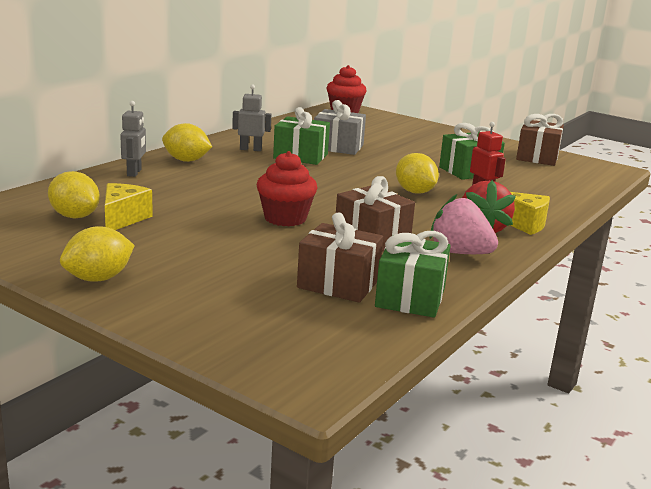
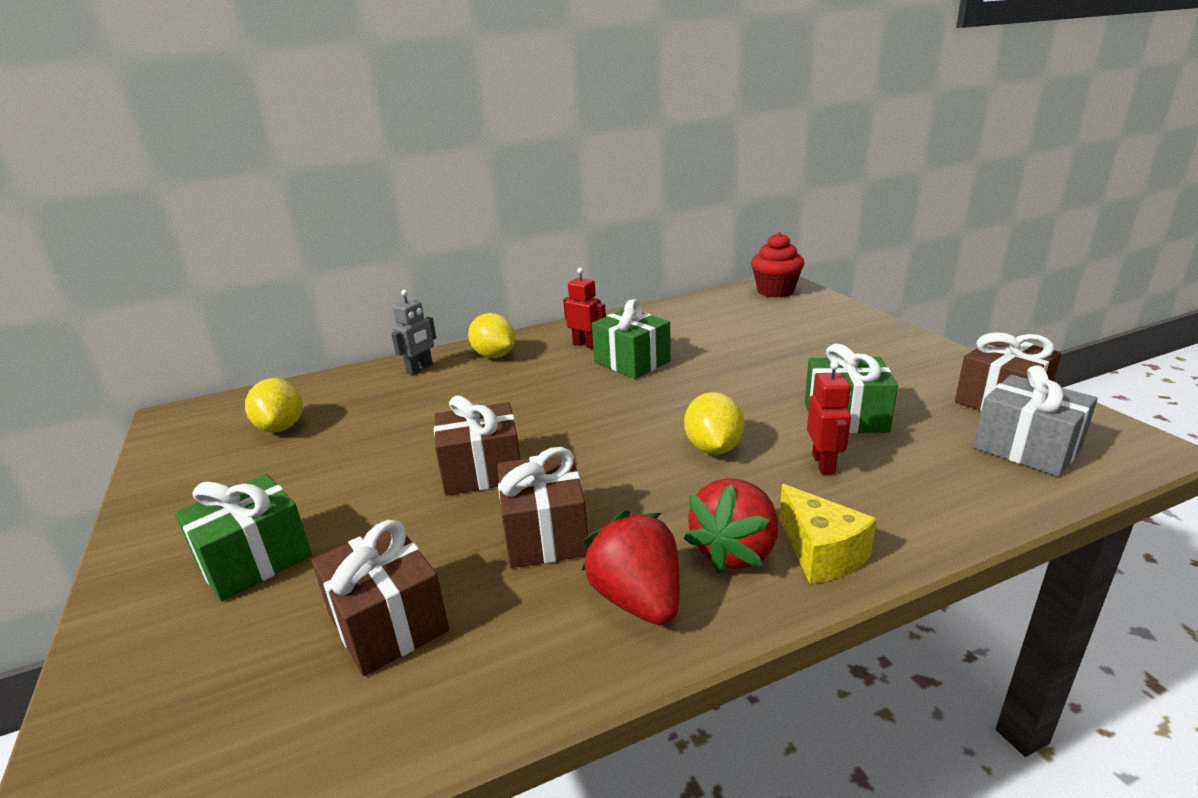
camera: 35 degrees right, 5 degrees up
yellow lemon [60,226,135,282] -> none
yellow cheese [105,183,153,230] -> none
grey robot [232,85,271,151] -> red robot [563,268,606,349]
red cupcake [256,151,318,226] -> brown gift [434,395,520,496]
grey gift [314,100,366,155] -> grey gift moved to [973,365,1098,477]
green gift [375,231,451,318] -> green gift moved to [175,474,312,601]
pink strawberry [430,194,498,254] -> red strawberry [582,510,680,625]

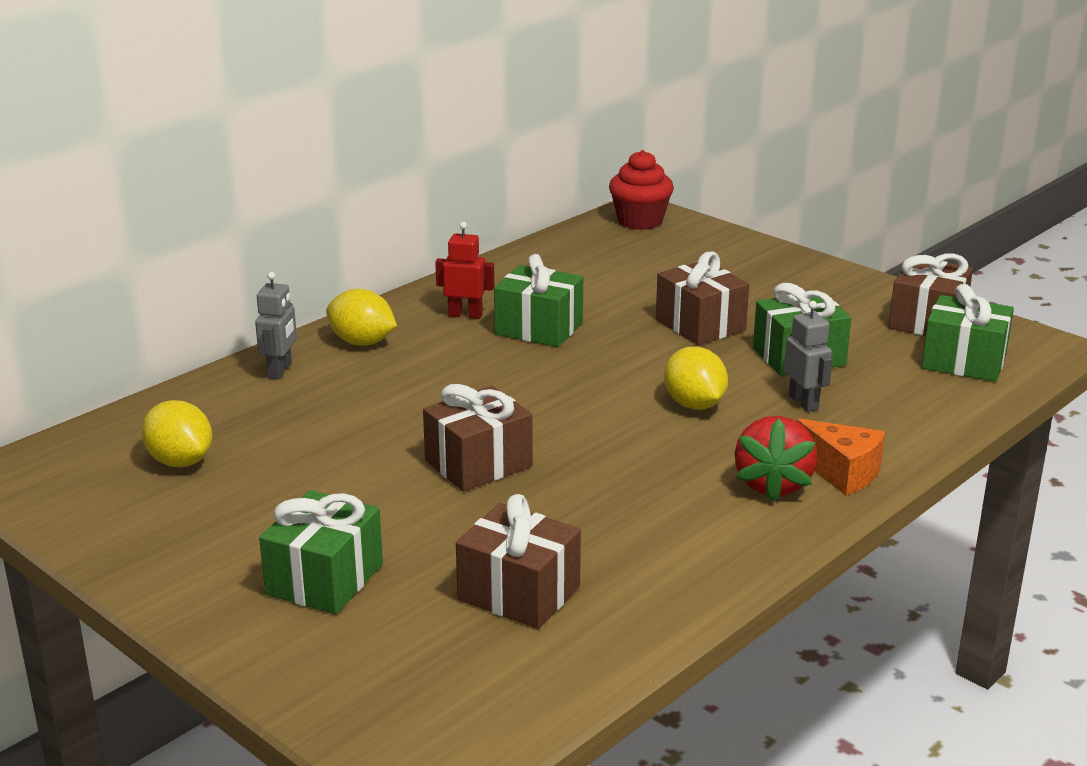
camera: 25 degrees left, 0 degrees up
brown gift [498,447,589,568] -> brown gift moved to [656,251,749,345]
red strawberry [582,510,680,625] -> none
yellow cheese [779,484,877,584] -> orange cheese [796,419,885,495]
red robot [807,361,851,475] -> grey robot [784,301,832,412]
grey gift [973,365,1098,477] -> green gift [921,284,1014,382]

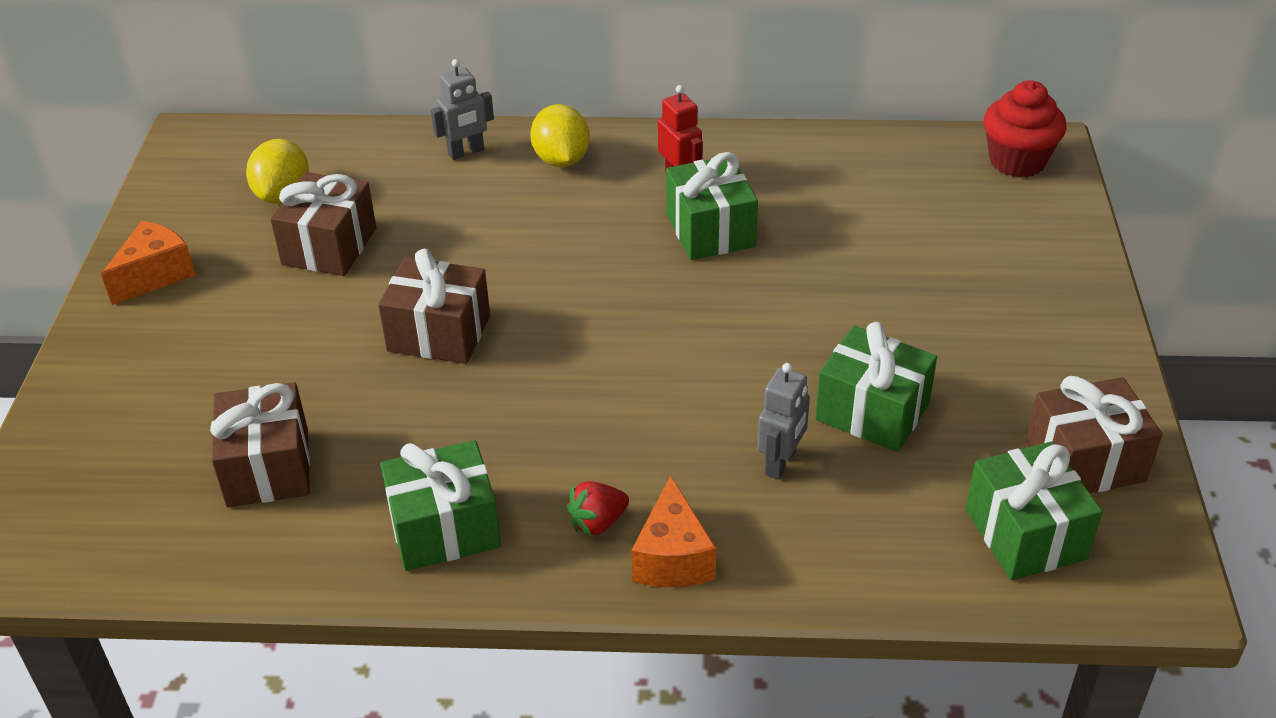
camera: 50 degrees right, 15 degrees up
green gift [259,490,383,614] -> green gift moved to [380,440,501,571]
brown gift [656,251,749,345] -> brown gift moved to [270,172,377,276]
yellow lemon [664,346,728,410] -> none
red strawberry [734,416,817,502] -> red strawberry [566,481,629,537], size x0.58
none -> orange cheese [101,221,196,305]

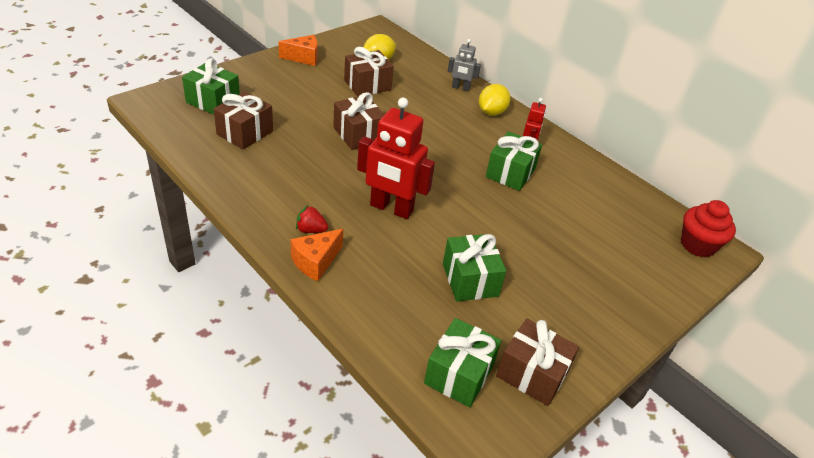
camera: 40 degrees right, 0 degrees up
green gift [380,440,501,571] -> green gift moved to [182,58,240,115]
grey robot [757,363,810,479] -> none
none -> red robot [357,98,435,219]

